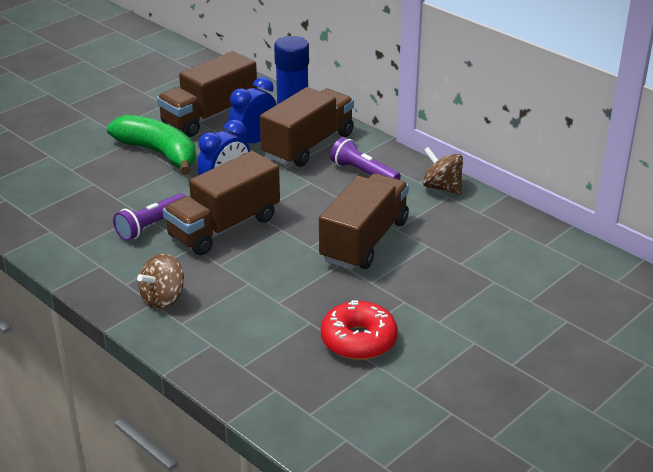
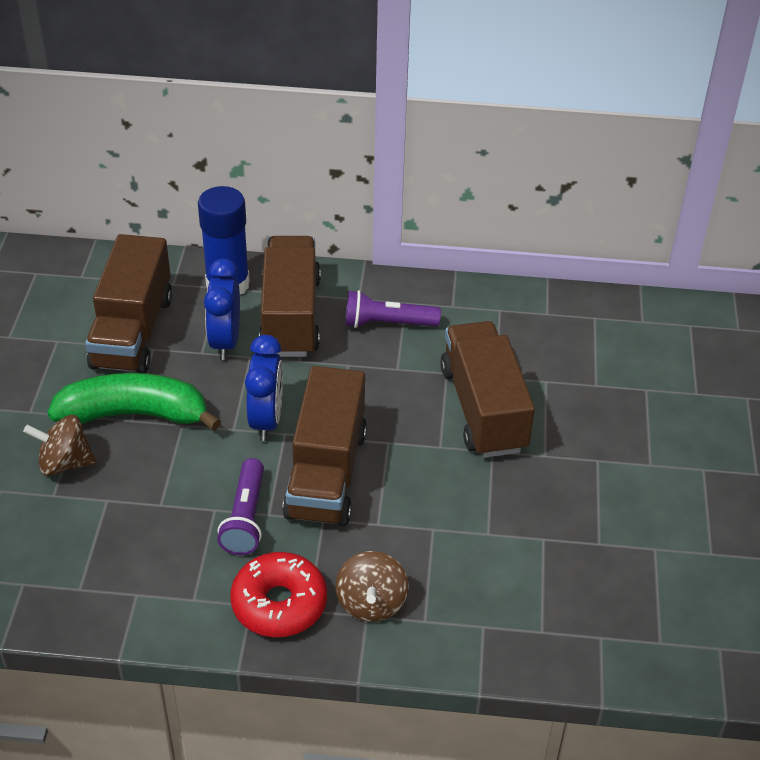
camera: 40 degrees left, 10 degrees up
red donut [321,300,398,360] -> red donut moved to [230,552,327,637]
brown spinning top [423,147,463,195] -> brown spinning top moved to [23,415,96,476]

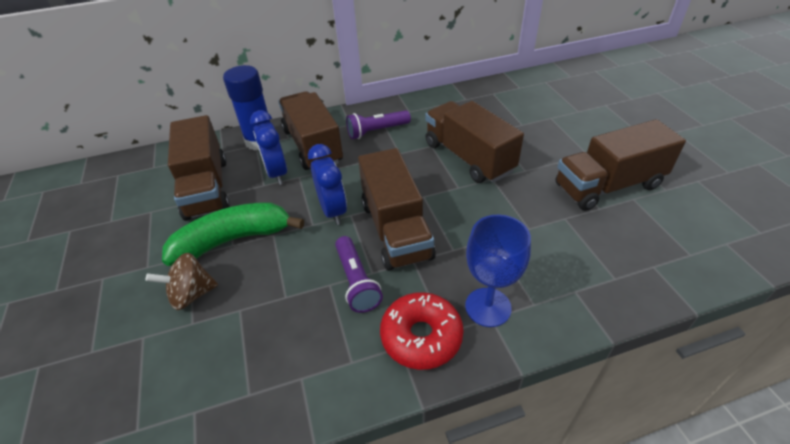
camera: 20 degrees left, 0 degrees up
brown spinning top [335,551,409,622] -> blue goblet [465,215,531,327]
none -> brown truck [555,119,686,211]

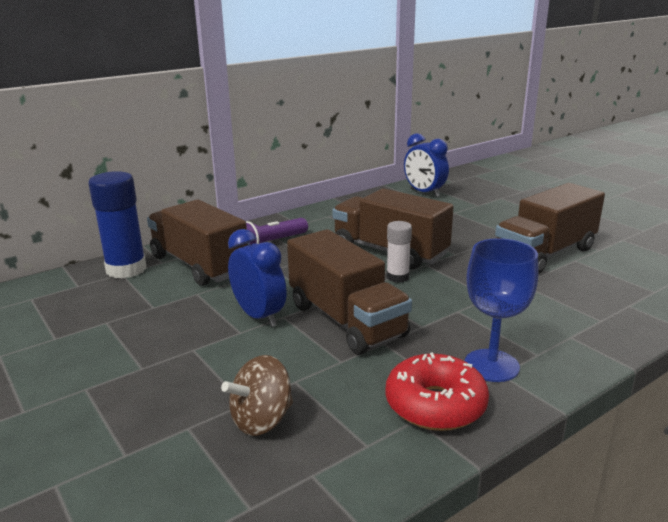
camera: 20 degrees left, 20 degrees down
brown spinning top [146,253,218,310] -> brown spinning top moved to [221,355,293,436]
green banana [162,202,304,266] -> none
brown truck [168,115,230,221] -> none
blue clock [250,110,287,185] -> blue clock moved to [404,133,449,197]
purple flashlight [335,236,383,313] -> none
none -> white glue stick [386,221,412,283]

